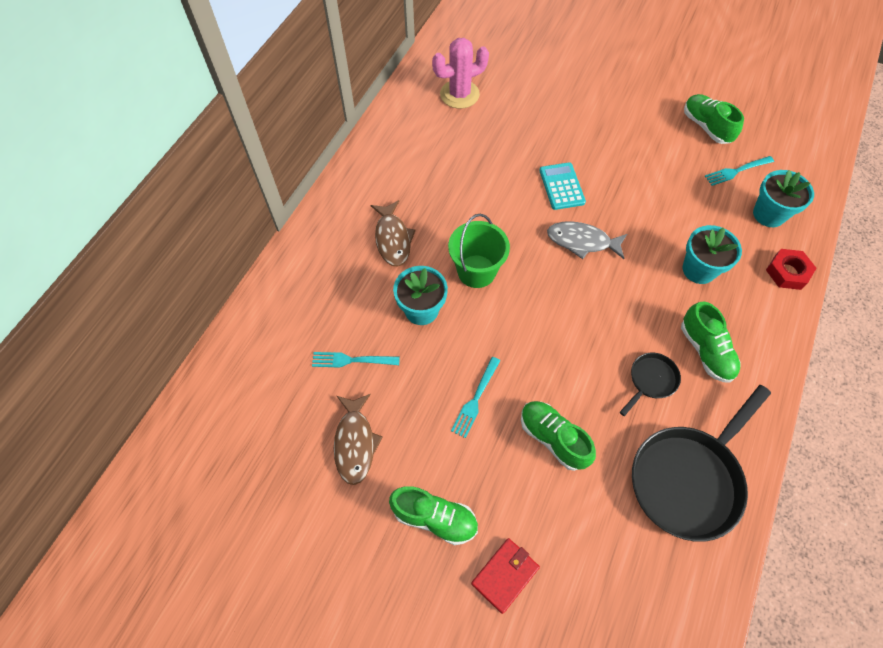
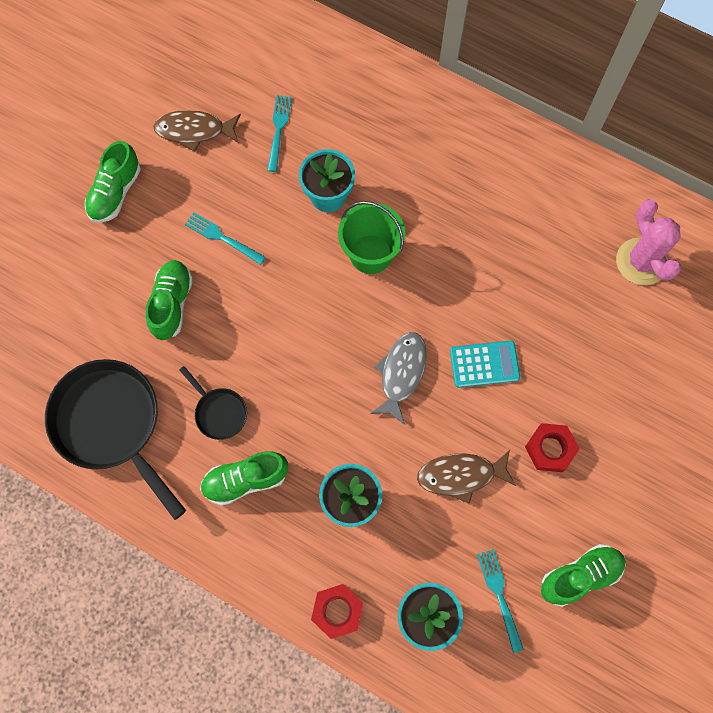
camera: 95 degrees right, 10 degrees up
brown fish [371,200,416,267] -> brown fish moved to [417,450,516,504]
red wallet [471,538,540,614] -> none
green shoe [521,401,596,471] -> green shoe turned 45 degrees counterclockwise [146,260,193,340]
none -> red nut [525,423,579,472]

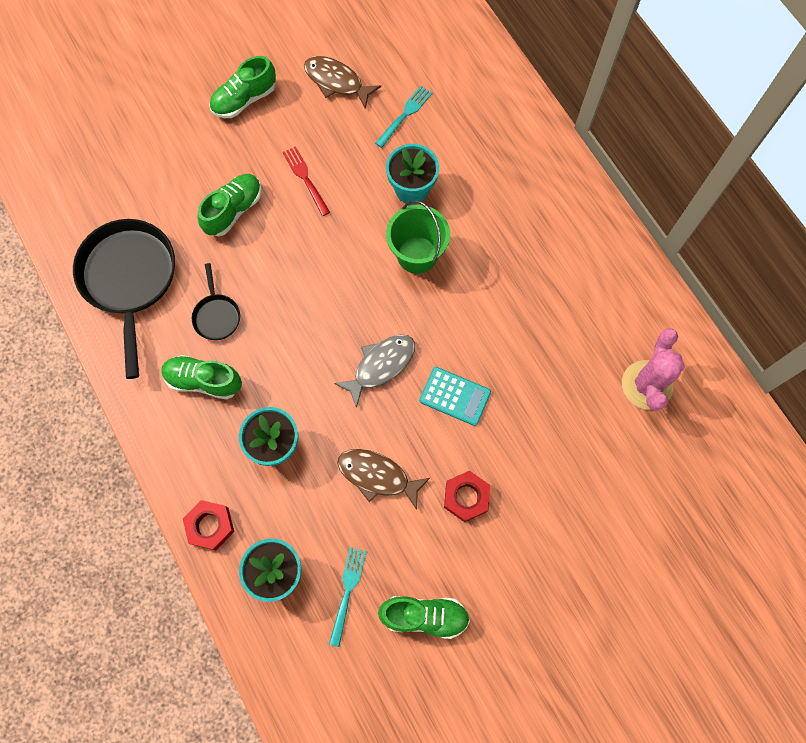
camera: 30 degrees right, 0 degrees up
turquoise fork [185,212,266,265] -> red fork [283,146,330,216]

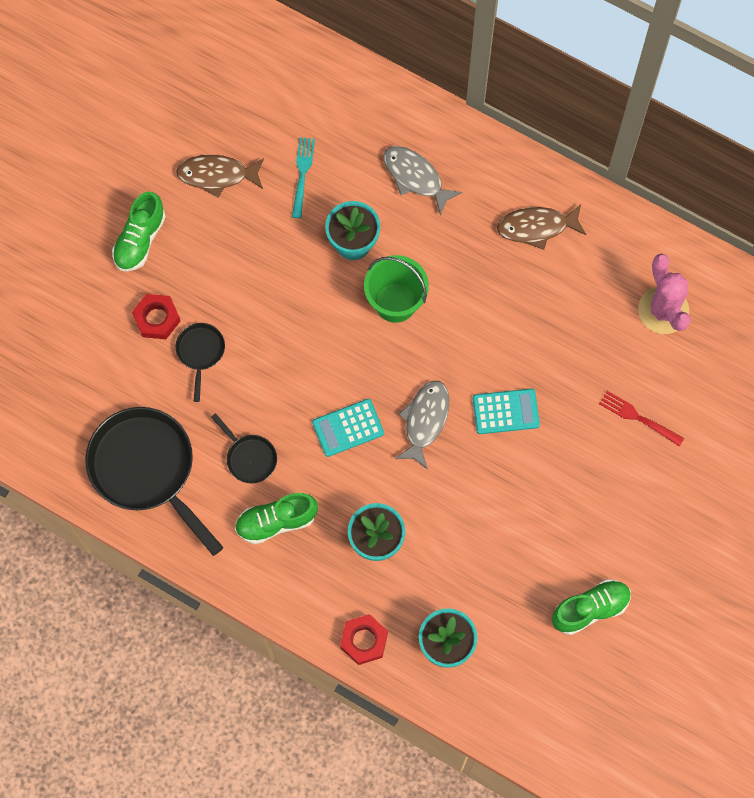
camera: 30 degrees left, 0 degrees up
green shoe [198,174,262,236] -> black pan [175,323,225,402]
red fork [283,146,330,216] -> red fork moved to [599,391,684,447]
turquoise fork [329,547,367,647] -> none
brown fish [337,449,430,510] -> brown fish moved to [497,204,586,250]
red nut [444,471,490,522] -> red nut moved to [132,294,180,339]
none -> turquoise calculator [312,399,384,457]
none -> grey fish [384,146,462,215]

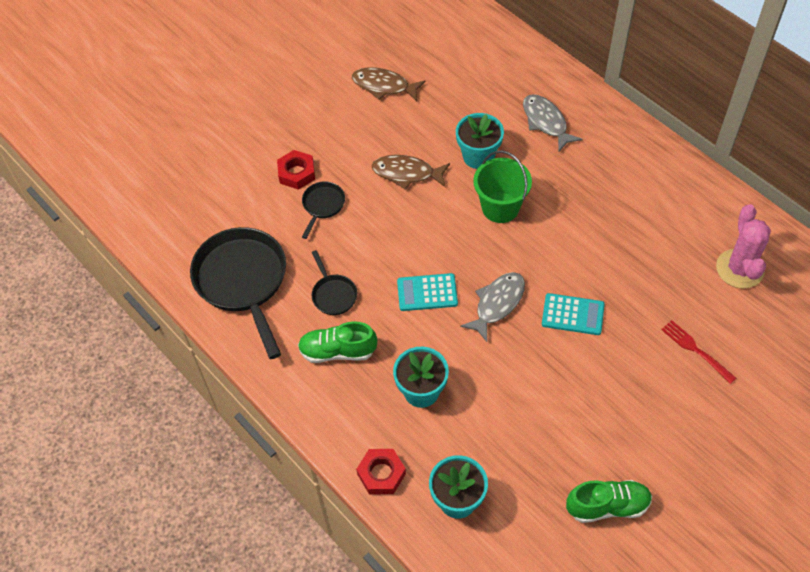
camera: 20 degrees right, 15 degrees down
green shoe [112,191,166,271] -> none
turquoise fork [292,137,315,218] -> none
brown fish [497,204,586,250] -> brown fish moved to [372,155,450,190]

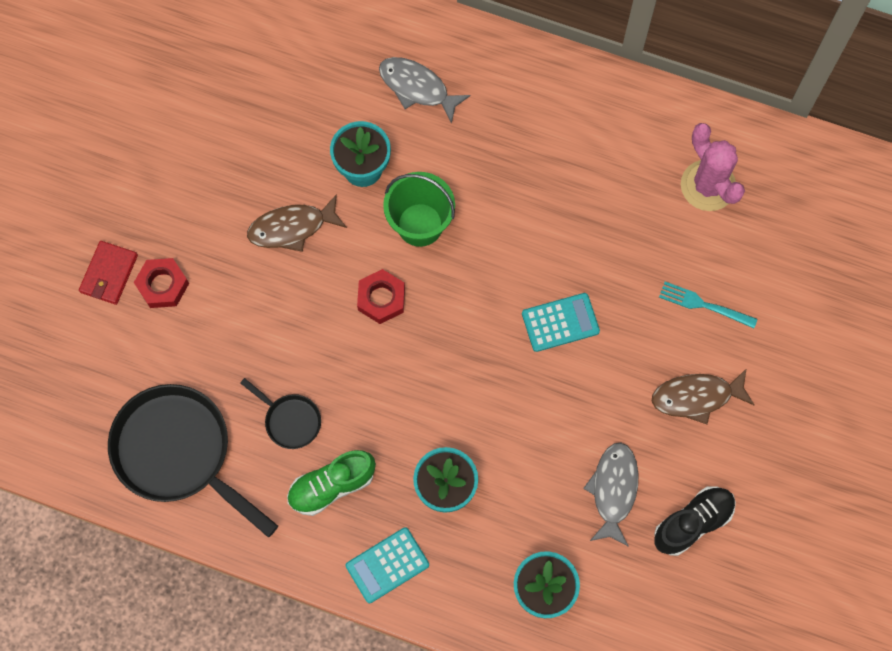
camera: 30 degrees left, 15 degrees up
black pan [302,181,345,239] -> none
brown fish [352,67,426,102] -> brown fish moved to [652,368,754,425]
red nut [356,449,406,495] -> red nut moved to [357,269,405,324]
turquoise calculator [397,273,458,311] -> turquoise calculator moved to [346,527,429,603]
grey fish [460,272,525,342] -> grey fish moved to [583,443,638,547]
green shoe [566,480,652,523] -> black shoe [654,486,736,556]
red fork [661,320,736,384] -> turquoise fork [659,282,757,328]
none -> red wallet [79,241,138,305]

